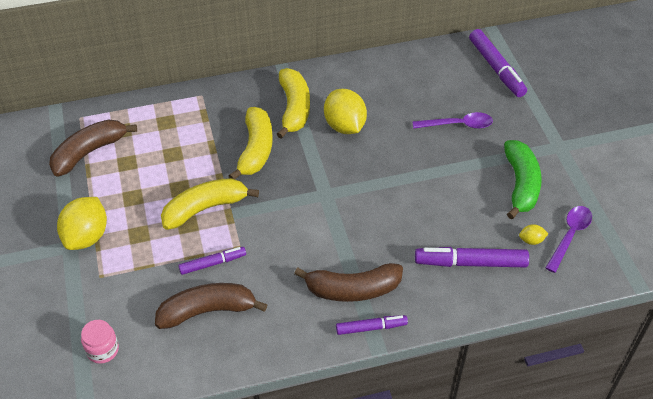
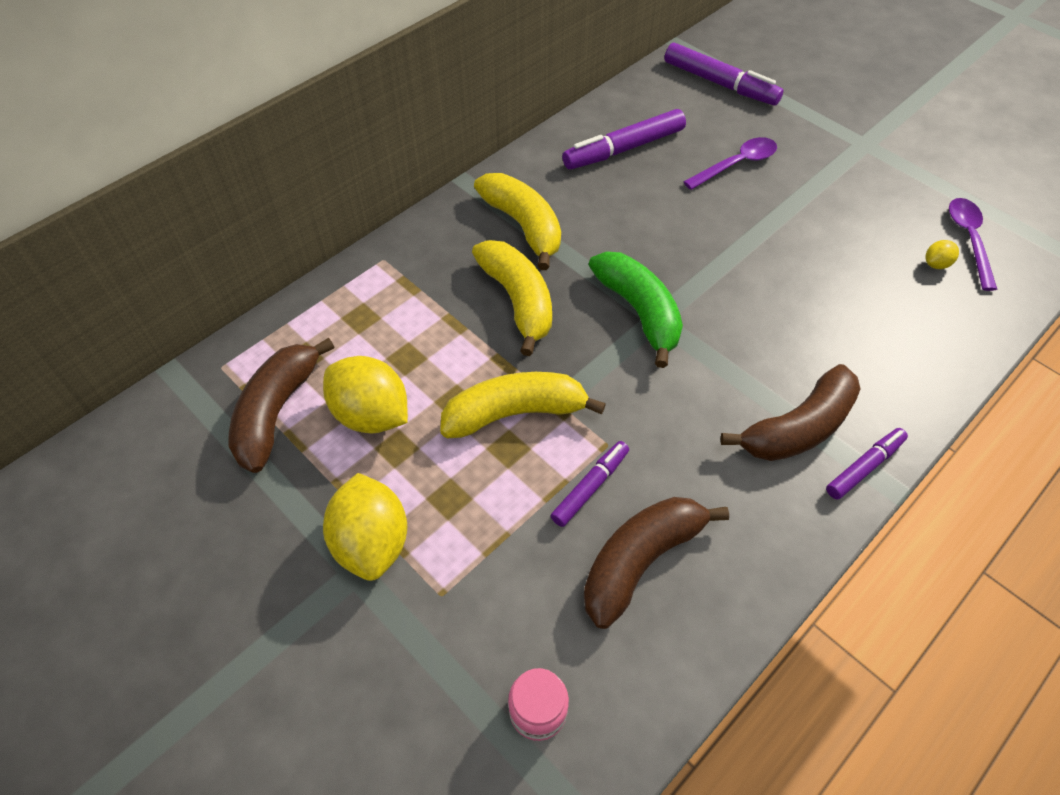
camera: 30 degrees left, 5 degrees up
yellow banana [161,178,259,230] -> yellow banana turned 45 degrees clockwise [440,372,606,438]
yellow lemon [324,89,367,134] -> yellow lemon moved to [323,356,408,434]
purple marker [415,247,529,267] -> purple marker moved to [562,109,686,169]
green banana [504,140,542,219] -> green banana moved to [589,252,683,368]

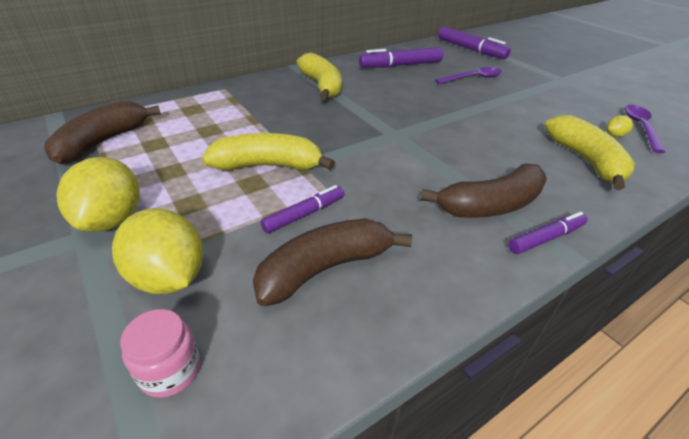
camera: 10 degrees right, 15 degrees down
yellow lemon [323,356,408,434] -> yellow lemon moved to [112,208,203,294]
yellow banana [472,240,552,356] -> yellow banana moved to [545,115,635,190]
green banana [589,252,683,368] -> none

